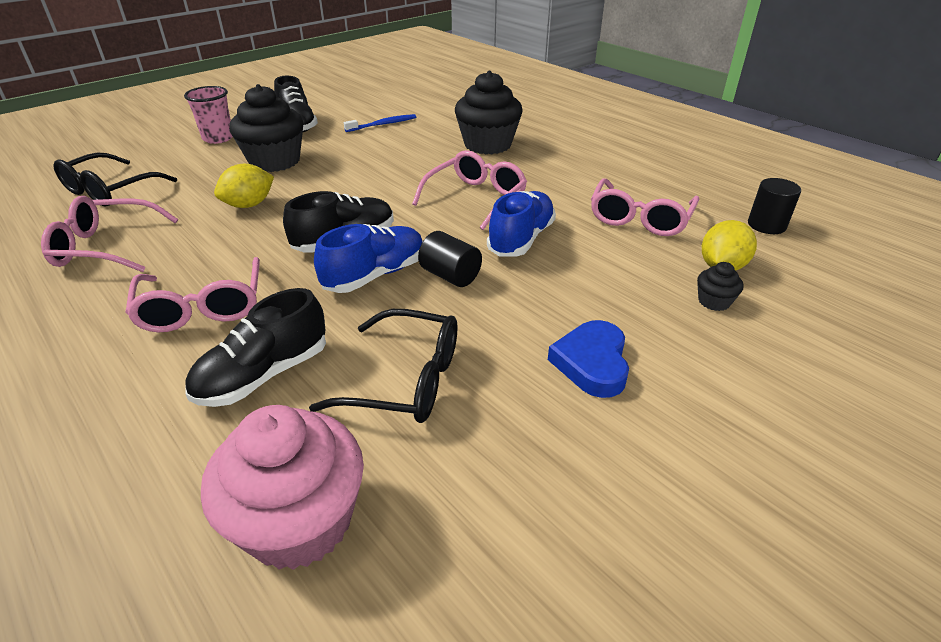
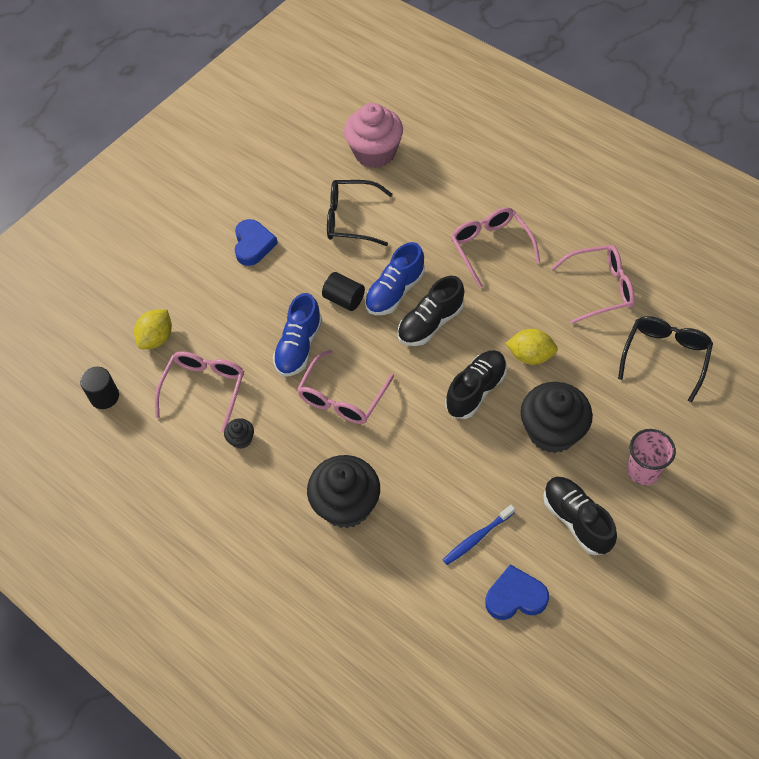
camera: 175 degrees right, 20 degrees up
black shoe [185,288,326,407] -> black shoe moved to [445,350,507,419]
yellow lemon [214,164,274,208] -> yellow lemon turned 60 degrees clockwise [505,329,558,365]
black cupcake [697,262,744,311] -> black cupcake moved to [224,418,254,449]
none -> blue heart [485,564,549,620]

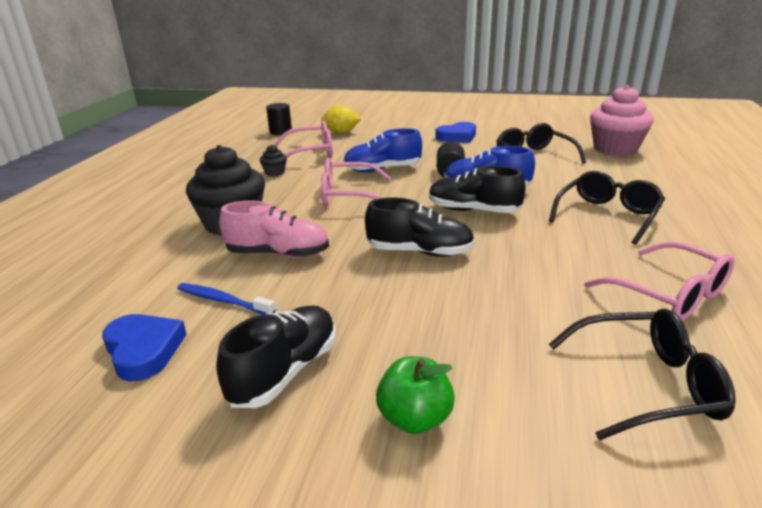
camera: 60 degrees right, 30 degrees down
pink glasses [451,207,540,288] -> black glasses [549,171,665,245]
yellow lemon [505,329,558,365] -> none
black cupcake [520,382,593,453] -> none
pink cup [627,429,676,485] -> green apple [376,356,455,434]
none -> pink shoe [219,201,329,258]

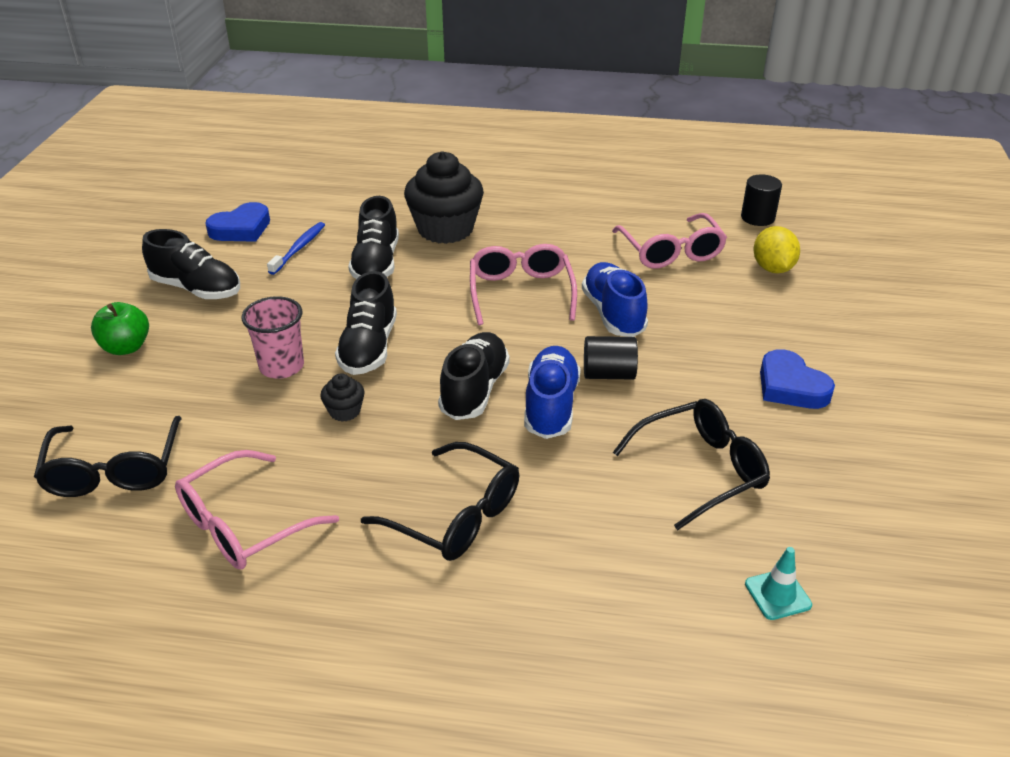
camera: 85 degrees right, 10 degrees up
pink shoe [219,201,329,258] -> black shoe [348,196,399,279]
black cupcake [260,145,287,176] -> black cupcake moved to [320,373,365,422]
pink cupcake [590,85,654,156] -> turquoise traffic cone [745,547,812,620]
none -> pink cup [241,296,304,379]

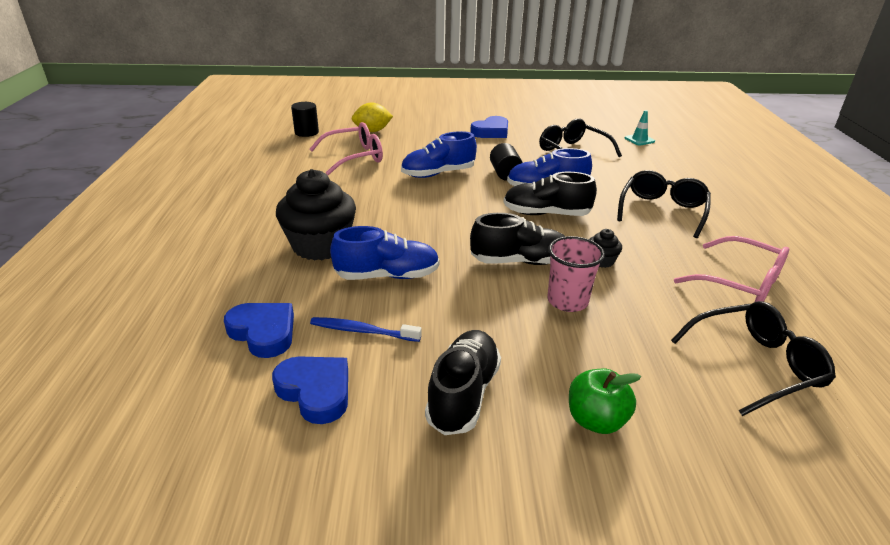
camera: 100 degrees left, 5 degrees down
black shoe [348,196,399,279] -> blue shoe [330,226,440,280]
pink glasses [470,244,577,325] -> none
none -> blue heart [224,303,294,358]

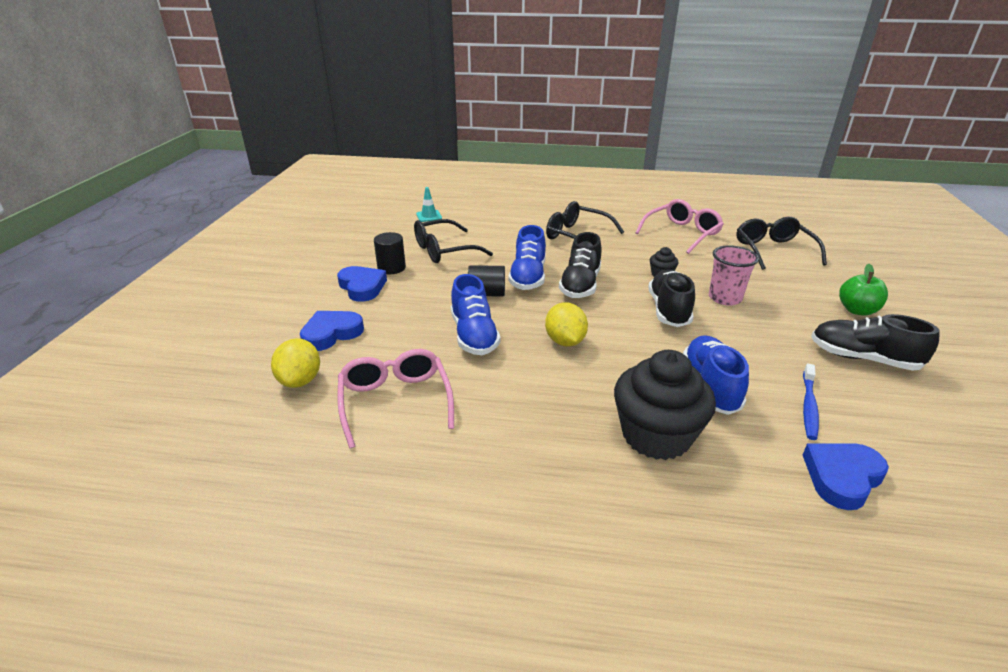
camera: 80 degrees left, 0 degrees up
blue heart [272,356,348,424] -> blue heart moved to [300,311,364,351]
black cylinder [291,102,319,137] -> black cylinder moved to [374,232,406,274]
none -> yellow lemon [545,302,588,346]

